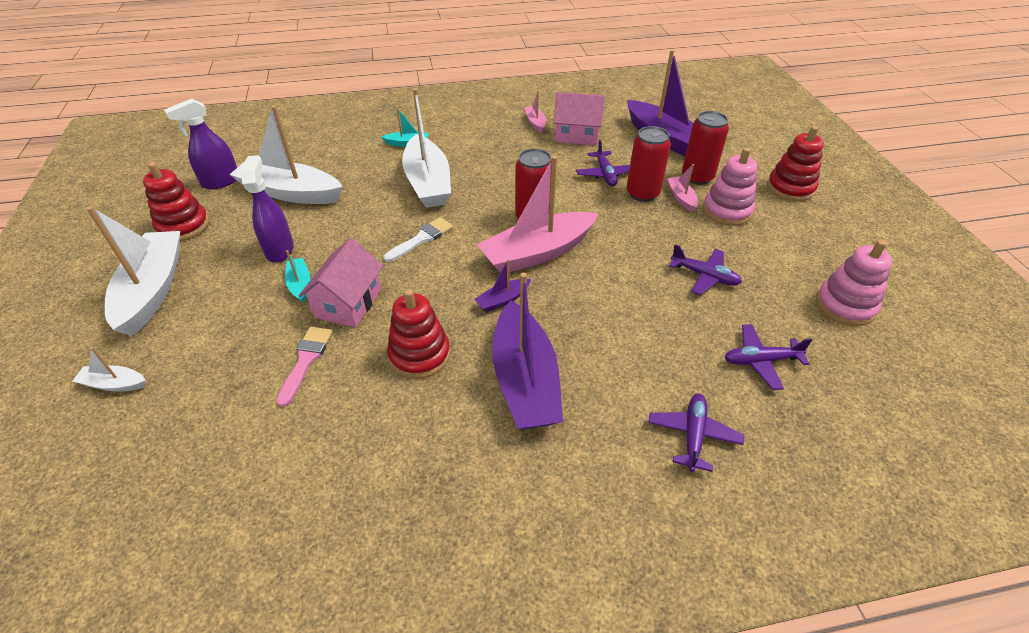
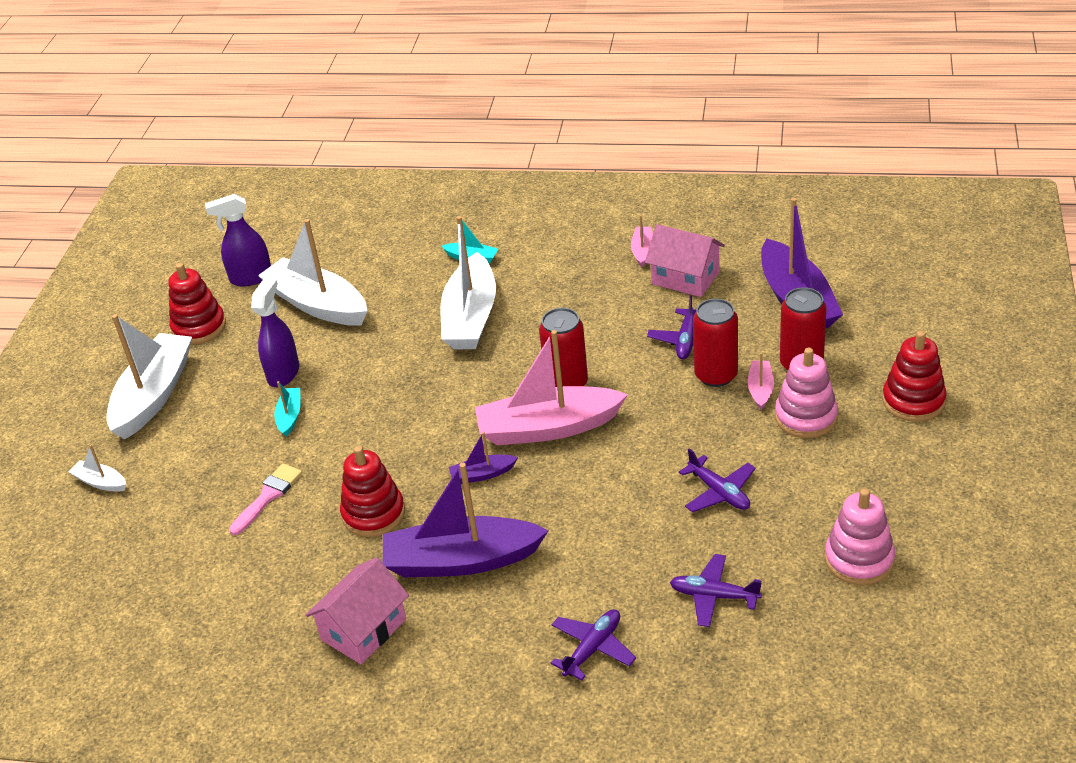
camera: 25 degrees right, 5 degrees down
pink house [299,238,383,328] -> pink house moved to [306,558,409,664]
white brush [384,217,453,262] -> none
purple boat [492,273,563,429] -> purple boat turned 75 degrees clockwise [383,463,549,577]

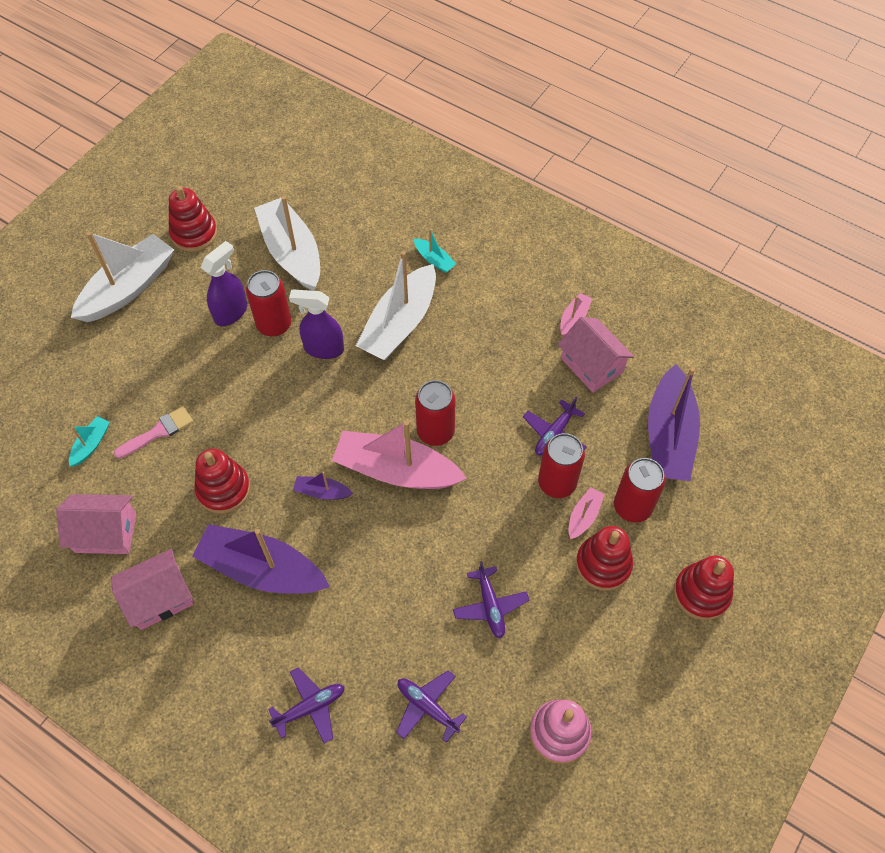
camera: 20 degrees right, 20 degrees up
white boat [69,445,126,492] -> none
purple spray bottle [205,194,271,286] -> purple spray bottle moved to [289,290,344,359]
turquoise boat [274,381,301,437] -> turquoise boat moved to [69,416,110,466]
pink stacking toy [775,348,838,438] -> red stacking toy [576,526,633,591]
none -> pink house [56,494,136,554]
none -> red can [246,270,291,336]

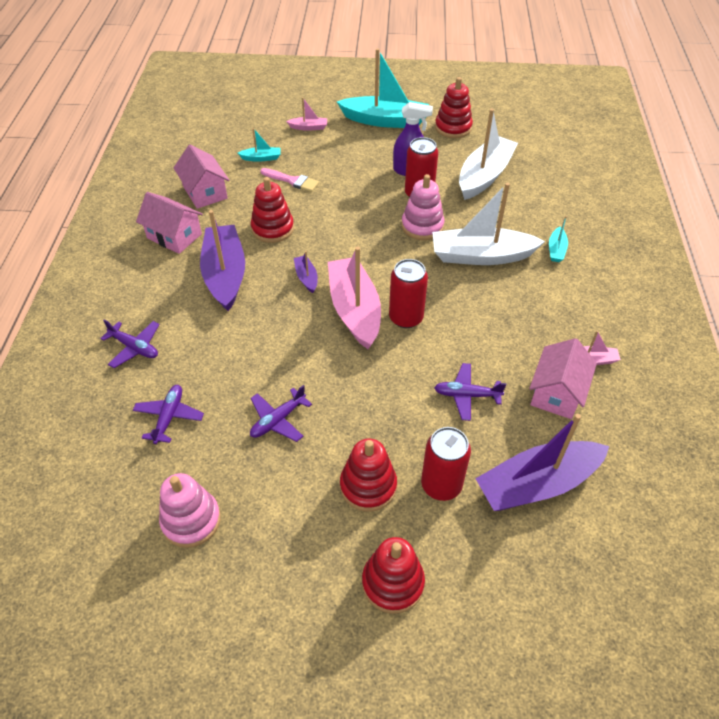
camera: 60 degrees right, 10 degrees down
white boat [71,232,174,322] -> turquoise boat [337,48,429,128]
purple spray bottle [289,290,344,359] -> pink stacking toy [402,174,444,240]
red can [538,433,585,498] -> none
pink boat [569,487,605,539] -> pink boat moved to [286,97,327,131]

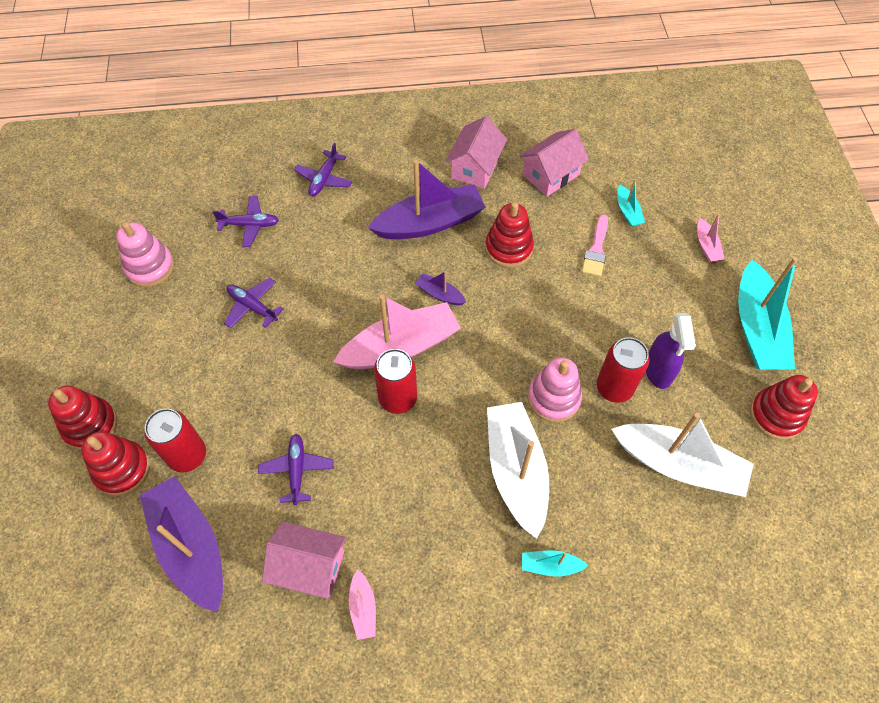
camera: 80 degrees right, 10 degrees up
purple boat [294,251,318,293] -> purple boat turned 120 degrees counterclockwise [415,271,466,305]
red stacking toy [340,439,397,512] -> red stacking toy moved to [81,431,150,496]

